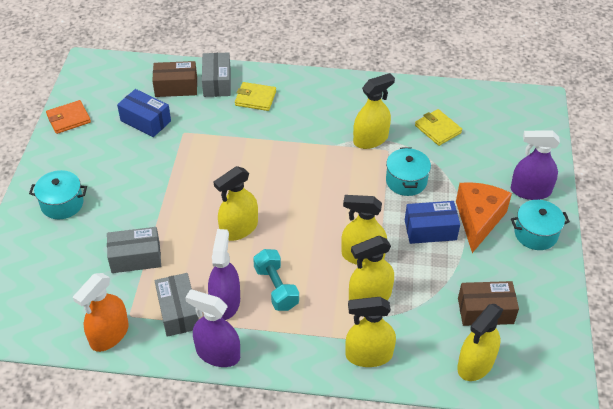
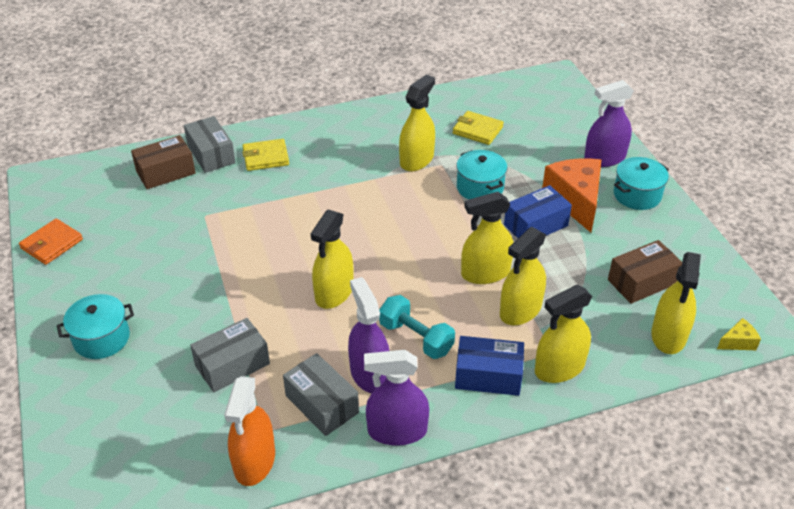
camera: 25 degrees left, 5 degrees down
blue box [117,89,171,137] -> blue box moved to [455,336,524,396]
none -> yellow cheese [717,318,761,350]

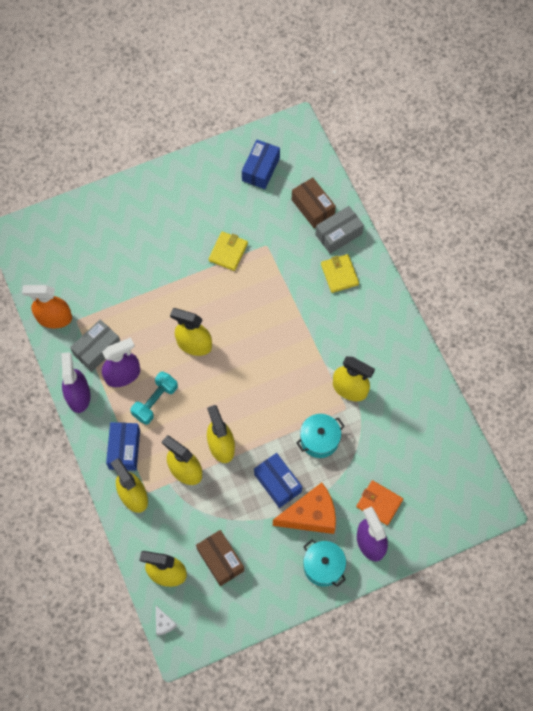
camera: 85 degrees right, 25 degrees up
orange wallet [19,218,83,265] -> orange wallet moved to [356,480,403,525]
turquoise pot [57,294,134,359] -> none
grey box [190,318,270,392] -> none
yellow wallet [453,111,504,145] -> yellow wallet moved to [208,232,248,271]
yellow cheese [717,318,761,350] -> white cheese [156,606,177,635]
none -> blue box [242,140,280,189]

